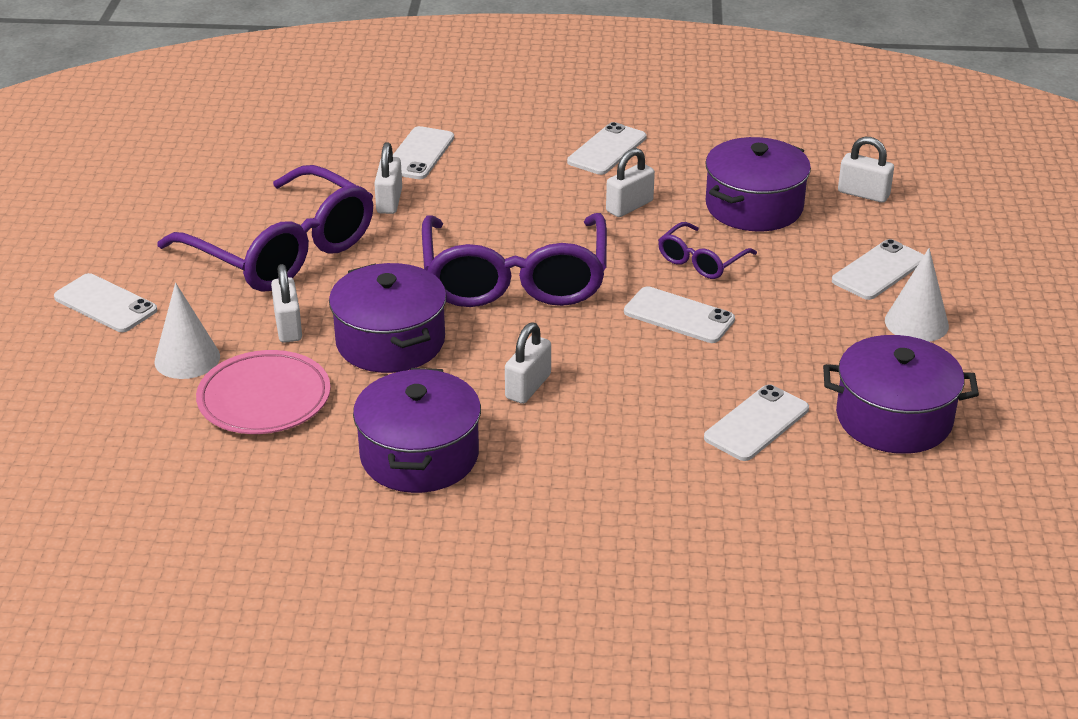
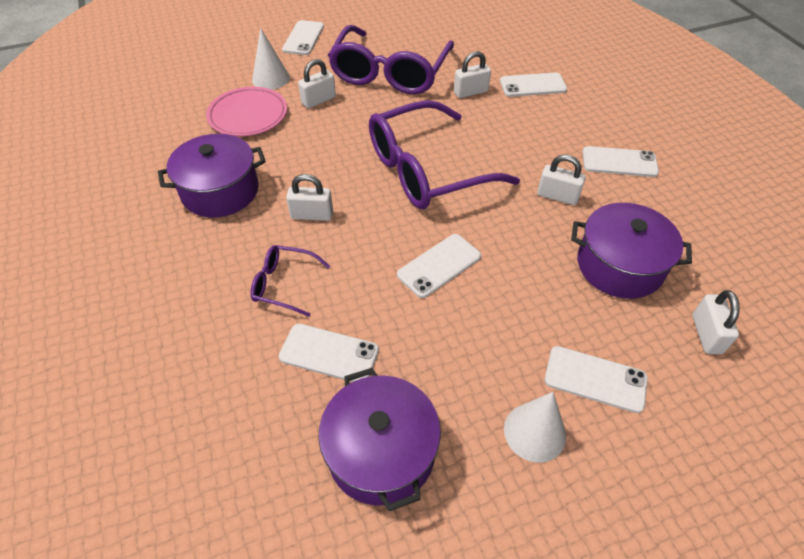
camera: 65 degrees right, 15 degrees up
purple pot [329,263,447,373] -> none
white phone [624,286,735,343] -> white phone turned 45 degrees clockwise [397,234,481,298]
purple glasses [658,222,757,279] -> purple glasses moved to [250,245,330,317]

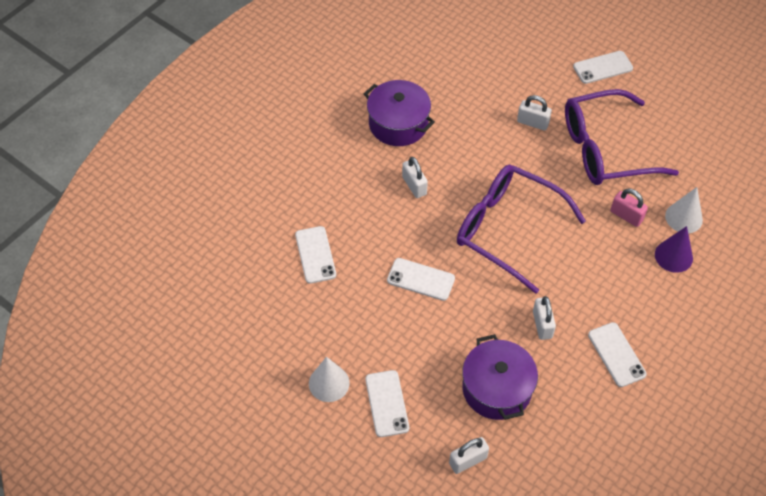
camera: 60 degrees right, 5 degrees up
pink plate [206,87,287,137] -> none
purple glasses [250,245,330,317] -> none
white cone [252,28,290,90] -> white cone moved to [665,187,703,233]
purple pot [318,368,441,511] -> none
white padlock [454,51,491,98] -> pink padlock [610,188,648,227]
white phone [500,72,567,97] -> purple cone [655,226,693,273]

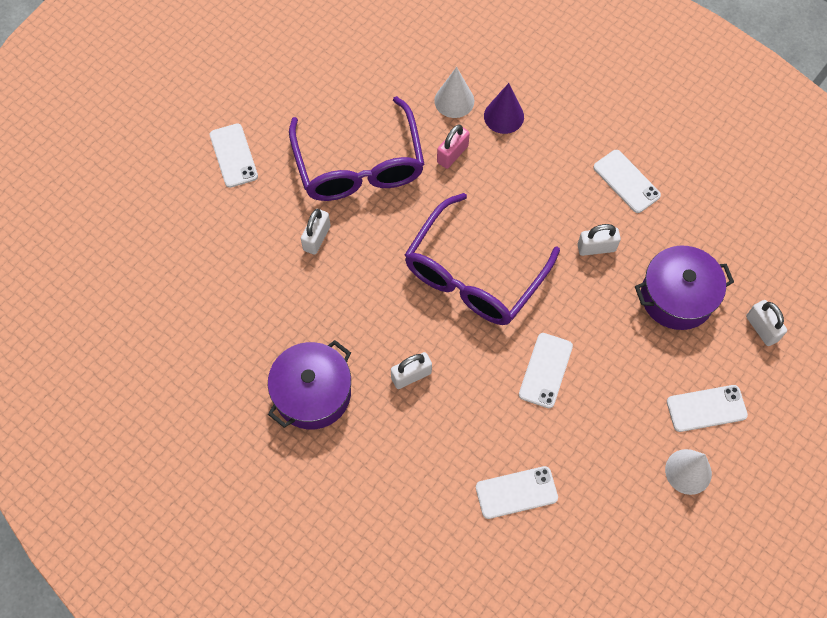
camera: 90 degrees left, 10 degrees up
white phone [588,322,647,387] -> white phone turned 75 degrees clockwise [593,150,661,213]

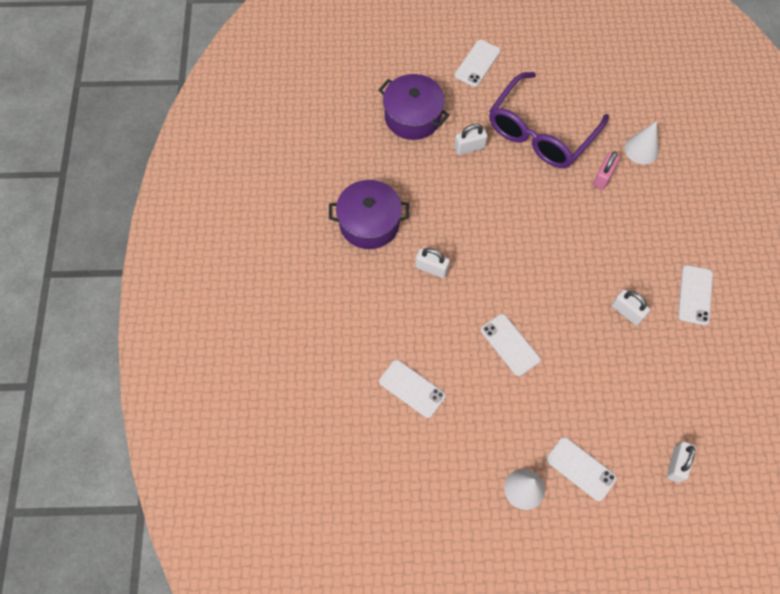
camera: 50 degrees right, 0 degrees up
purple glasses [405,193,560,325] -> none
pink padlock [437,124,470,169] -> pink padlock turned 60 degrees counterclockwise [593,151,620,190]
purple cone [484,83,524,134] -> none
white phone [519,333,573,408] -> white phone turned 75 degrees clockwise [481,314,541,376]
purple pot [635,246,734,330] -> purple pot moved to [379,74,449,140]

